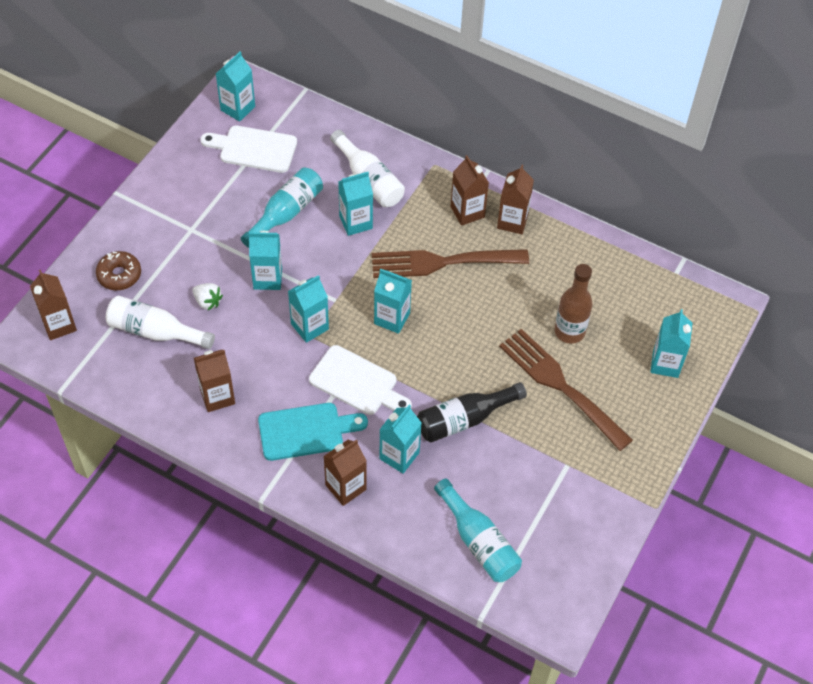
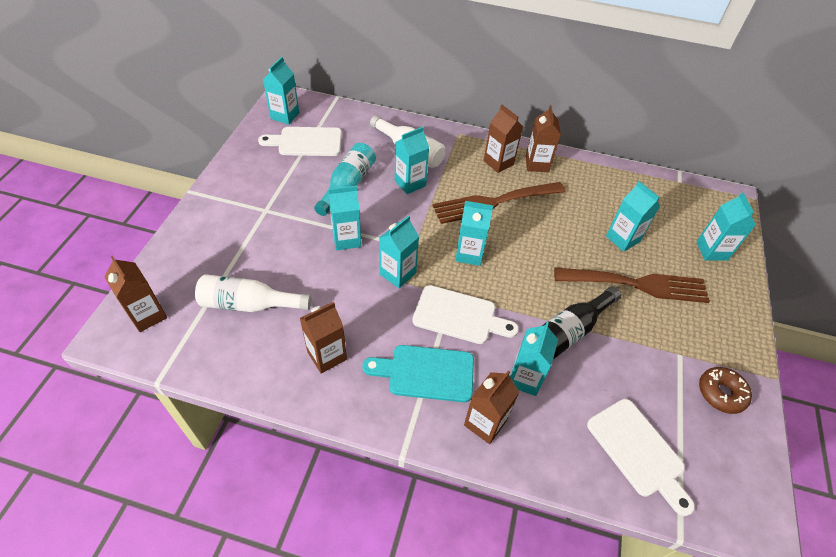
camera: 15 degrees left, 5 degrees down
brown donut [96,251,141,290] -> brown donut moved to [699,367,752,414]
white strawberry [193,283,223,310] -> none
turquoise cutting board [258,403,368,461] -> turquoise cutting board turned 150 degrees counterclockwise [362,345,474,402]
turquoise bottle [434,479,522,582] -> white cutting board [587,399,695,516]
brown fork [499,329,633,451] -> brown fork turned 150 degrees clockwise [554,267,710,303]
brown bottle [554,264,593,344] -> turquoise carton [606,181,661,252]

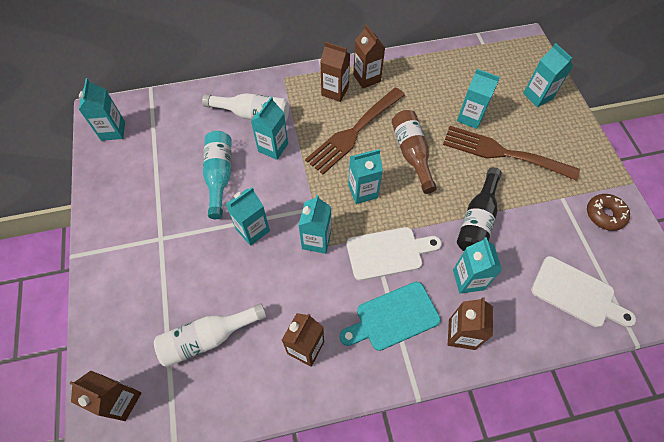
camera: 25 degrees left, 10 degrees up
white cutting board [258,127,342,156] -> none
brown fork [554,267,710,303] -> brown fork turned 135 degrees counterclockwise [443,126,580,181]
none -> brown bottle [392,110,437,194]

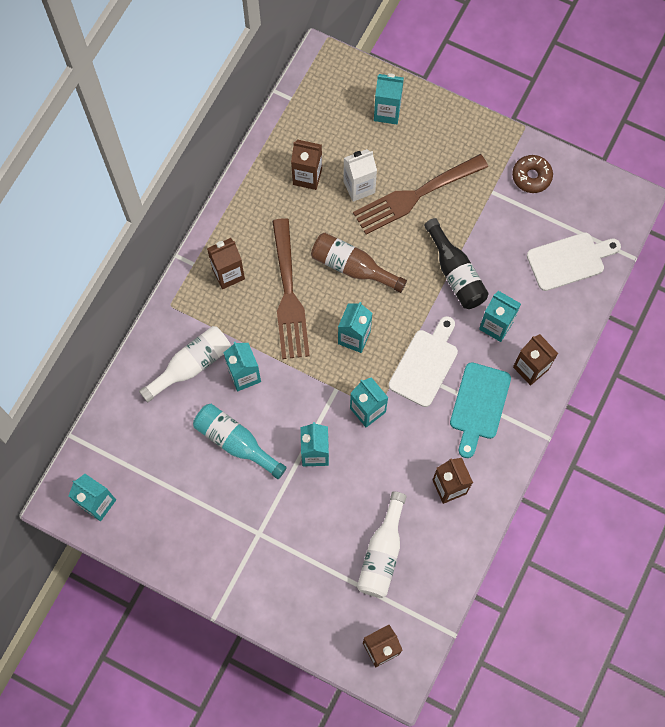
camera: 50 degrees left, 10 degrees up
brown carton [353,24,385,88] -> brown carton moved to [291,139,322,190]
turquoise carton [457,69,500,129] -> white carton [343,149,377,202]

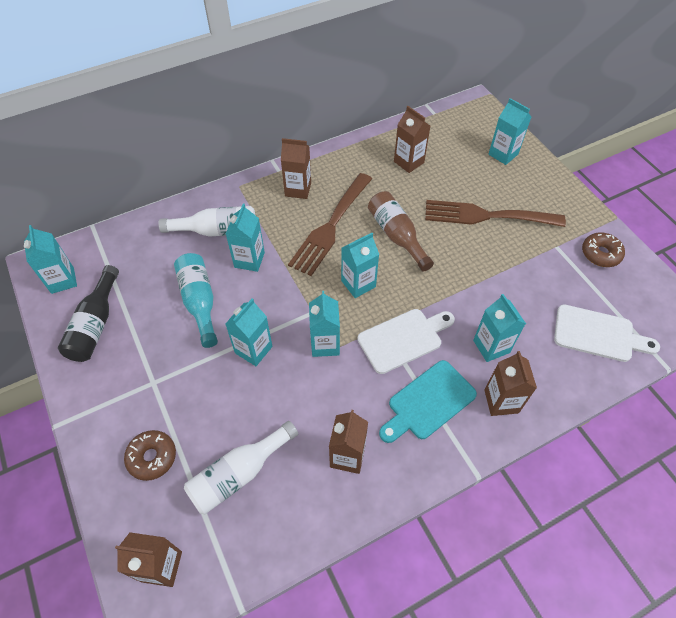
camera: 35 degrees right, 15 degrees down
white carton [343,149,377,202] -> none
black bottle [424,218,489,309] -> black bottle moved to [58,265,119,362]
none -> brown donut [124,430,176,481]

